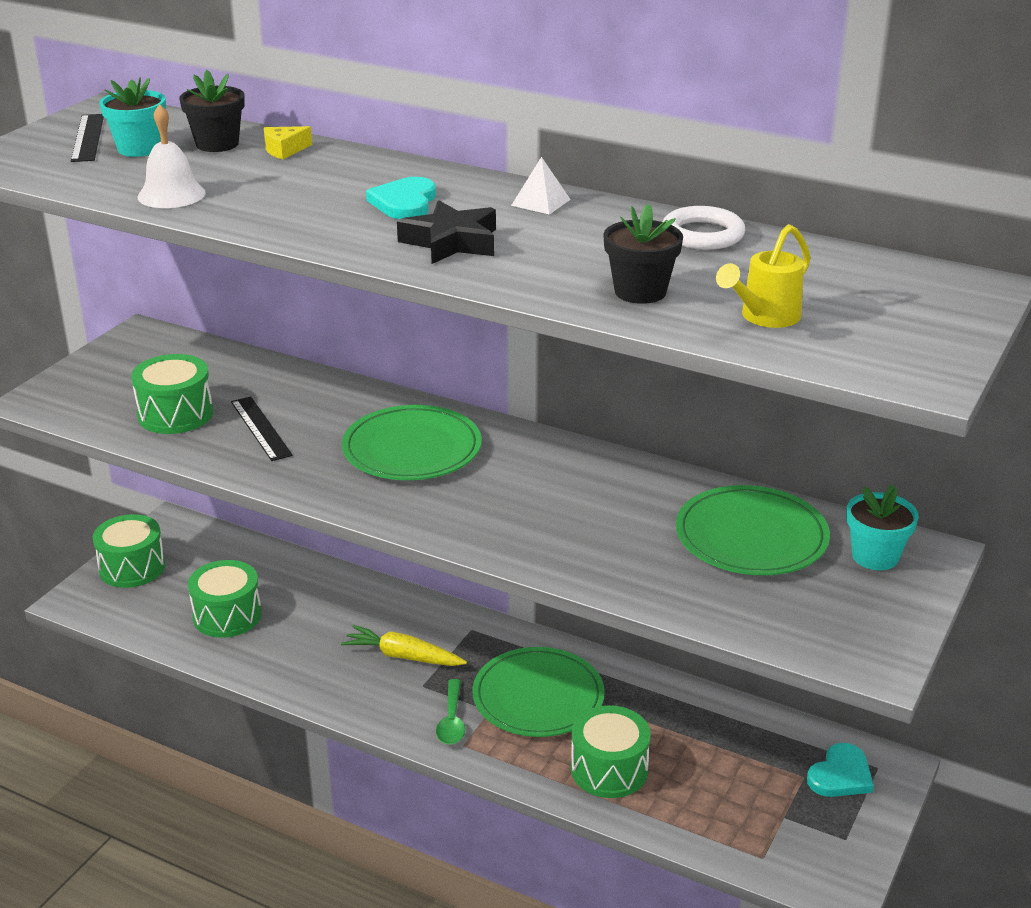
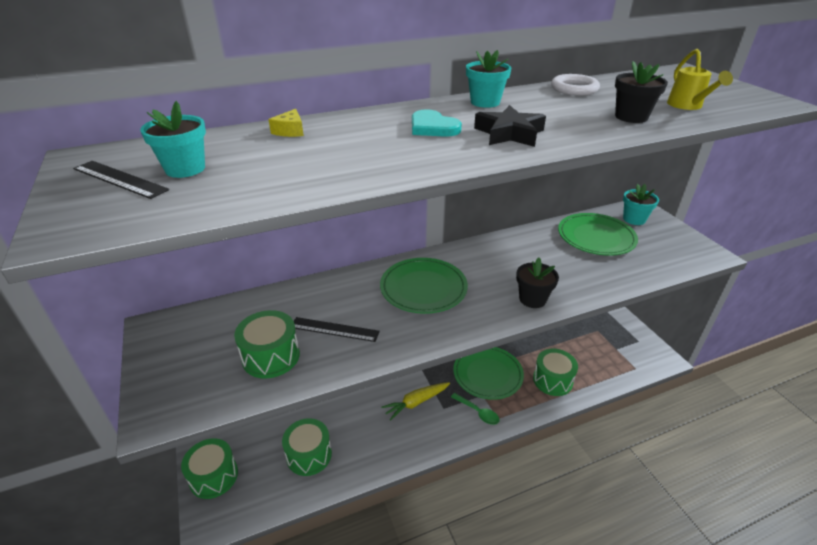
camera: 50 degrees left, 5 degrees up
white bell [138,104,206,208] -> none
black flower pot [179,70,245,152] -> black flower pot moved to [516,258,559,308]
white pyramid [511,157,571,214] -> turquoise flower pot [466,50,511,108]
turquoise heart [807,743,874,797] -> none

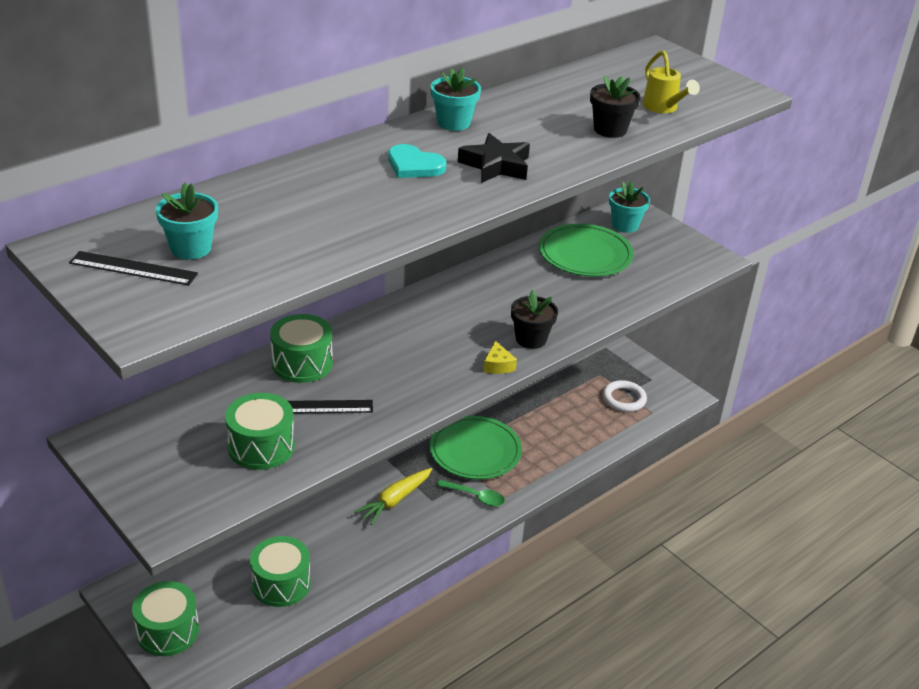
camera: 20 degrees left, 0 degrees up
yellow cheese [268,109,304,137] -> yellow cheese moved to [483,341,517,374]
green plate [380,258,468,314] -> none
green drum [533,349,578,396] -> green drum moved to [270,314,333,383]
white ring [551,74,600,95] -> white ring moved to [602,380,647,412]

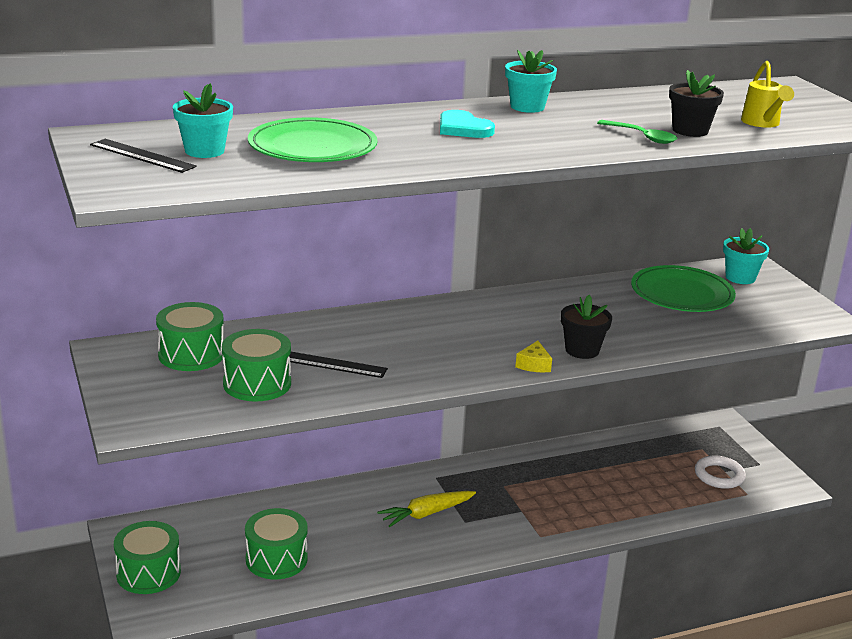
camera: 20 degrees right, 10 degrees down
green drum [270,314,333,383] -> green drum moved to [156,302,224,371]
green plate [430,416,522,479] -> green plate moved to [248,117,378,162]
green spoon [437,480,505,506] -> green spoon moved to [597,120,677,144]
black star [458,133,530,183] -> none

